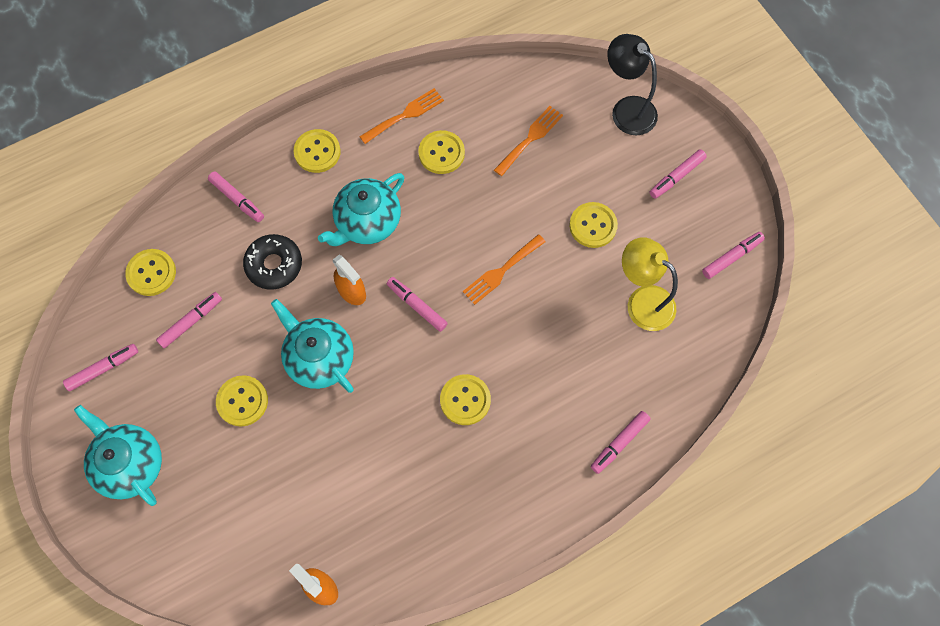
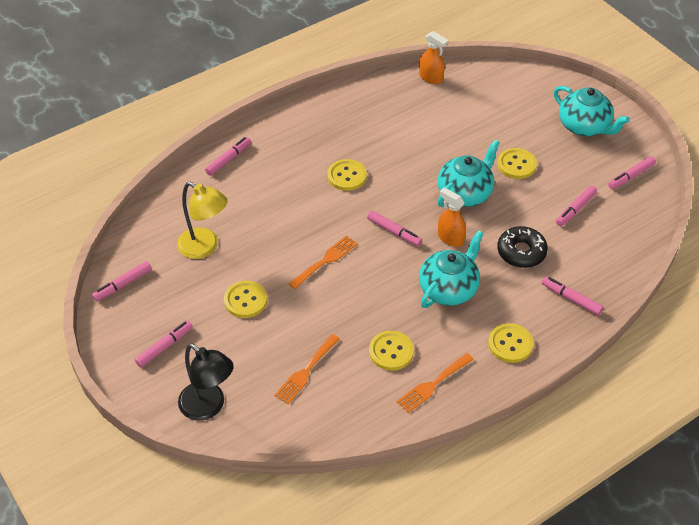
camera: 175 degrees right, 20 degrees down
yellow button [125,249,176,296] -> none
turquoise teapot [271,299,354,393] -> turquoise teapot turned 90 degrees counterclockwise [438,139,500,207]

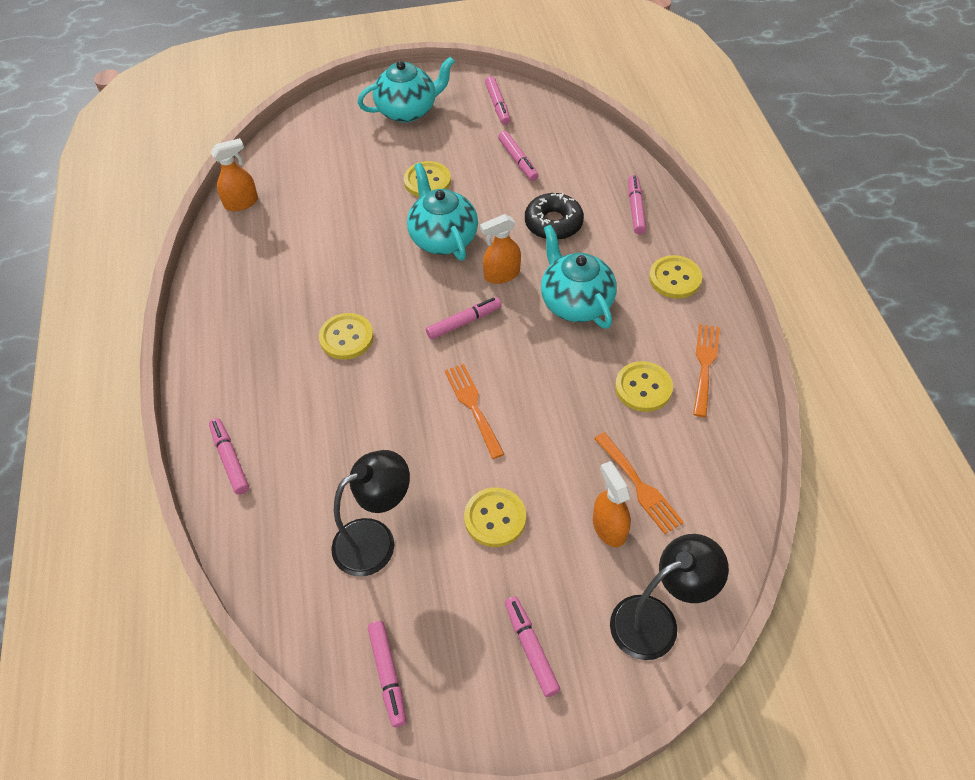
camera: 65 degrees left, 5 degrees up
yellow lamp [177,182,228,259] -> black lamp [331,450,410,577]
orange fork [396,353,474,413] -> orange fork turned 150 degrees counterclockwise [693,324,720,417]
pink marker [542,276,603,315] -> pink marker turned 120 degrees clockwise [628,175,646,234]
none -> orange spray bottle [593,461,631,547]

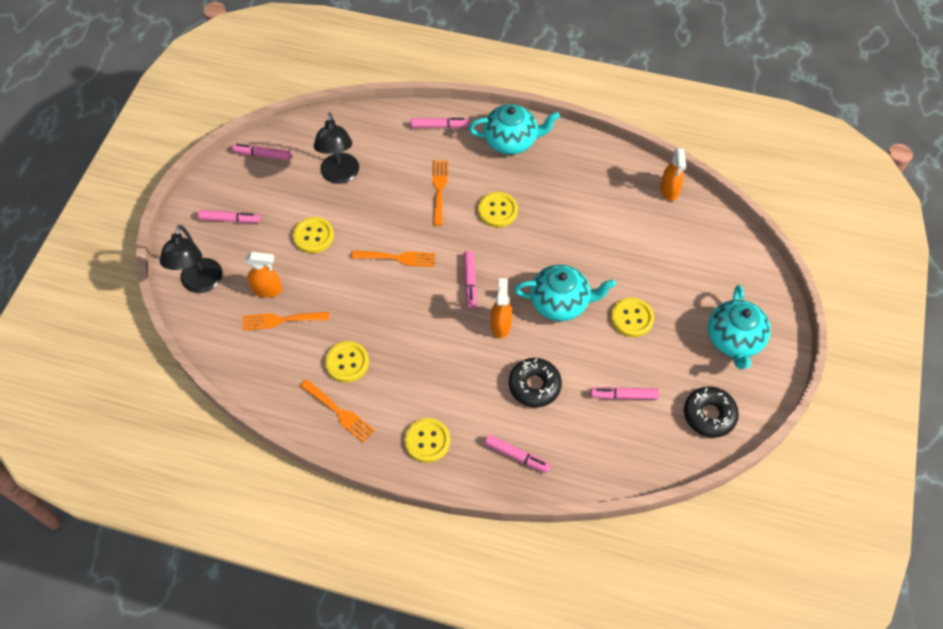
camera: 115 degrees right, 5 degrees up
pink marker [485,76,510,125] -> black donut [684,387,739,438]
turquoise teapot [541,225,617,329] -> turquoise teapot moved to [469,104,560,155]
none -> orange fork [432,160,448,226]

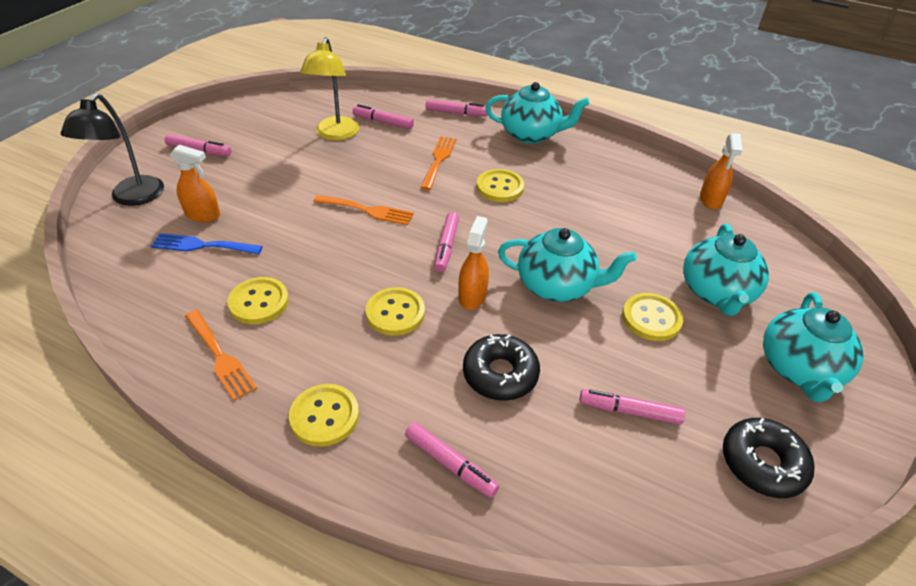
camera: 10 degrees right, 15 degrees down
pink marker [233,144,291,160] -> pink marker moved to [353,104,414,129]
orange fork [242,312,329,330] -> blue fork [151,233,263,254]
yellow button [293,217,334,253] -> yellow button moved to [365,287,425,336]
black lamp [314,112,359,184] -> yellow lamp [300,37,359,141]
none -> turquoise teapot [683,223,769,316]

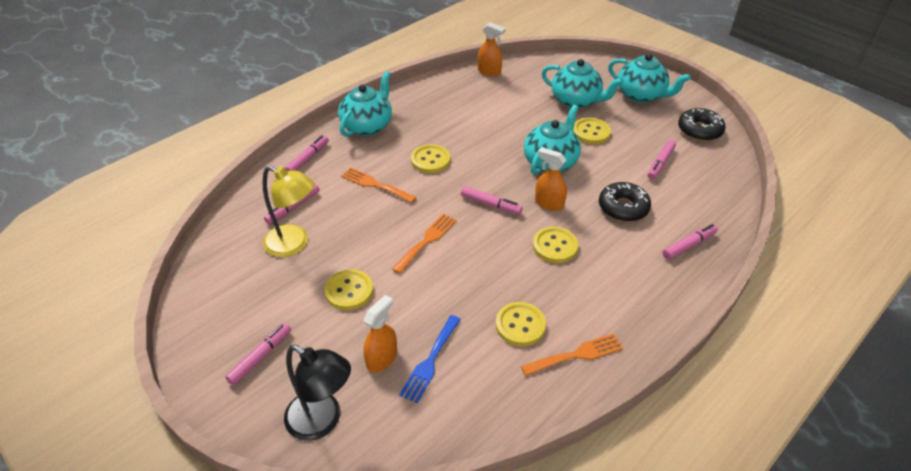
camera: 70 degrees left, 0 degrees up
yellow button [289,384,359,447] -> yellow button moved to [324,269,373,310]

